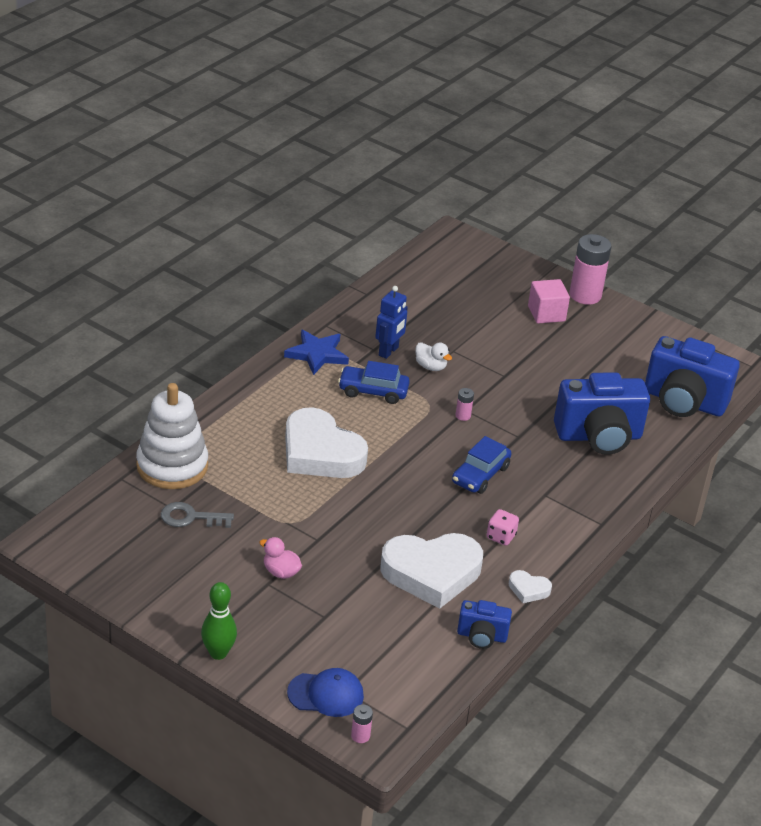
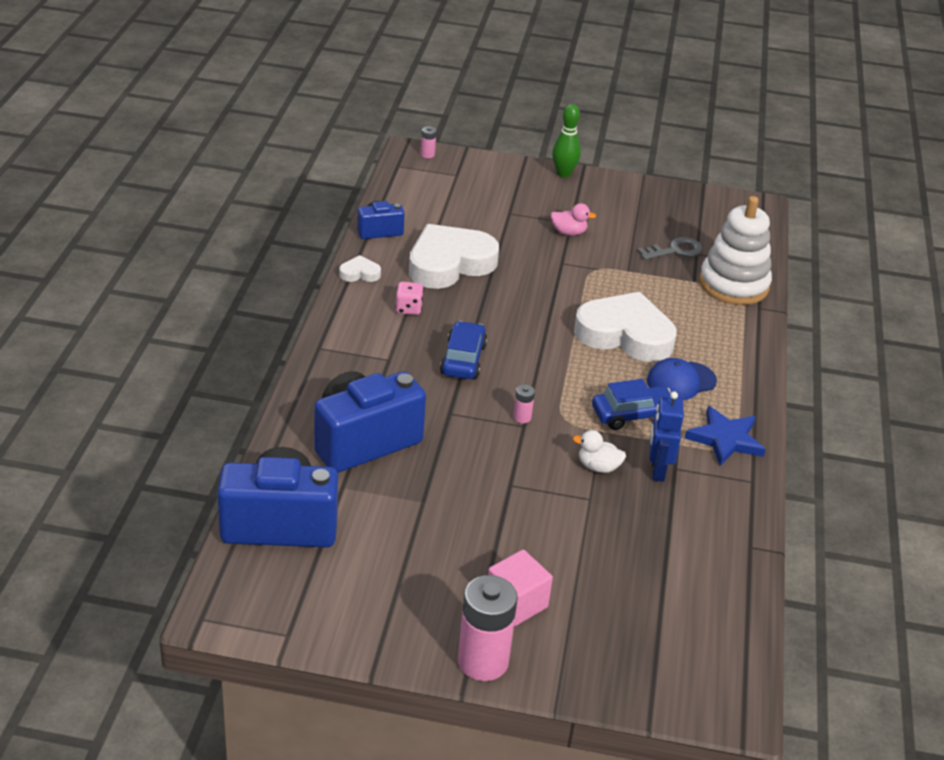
camera: 155 degrees right, 0 degrees up
blue cap [287,668,364,717] -> blue cap moved to [647,358,717,400]

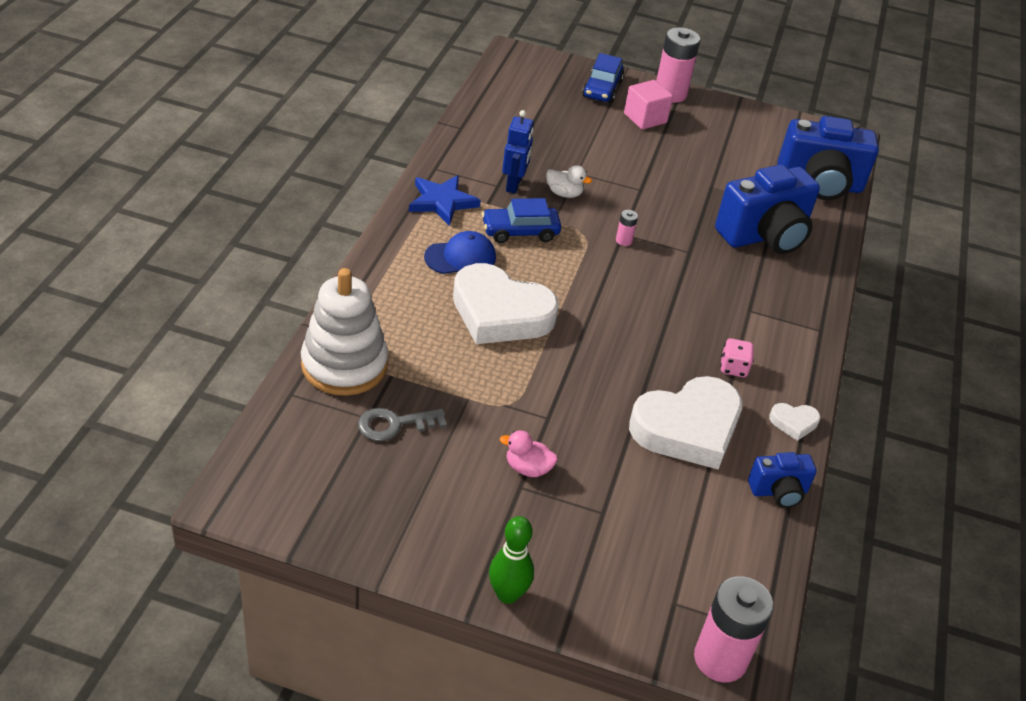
camera: 175 degrees left, 5 degrees up
pink battery [421,126,437,158] -> pink battery [694,576,774,682], size x2.30
blue car [440,321,487,379] -> blue car moved to [582,53,624,103]

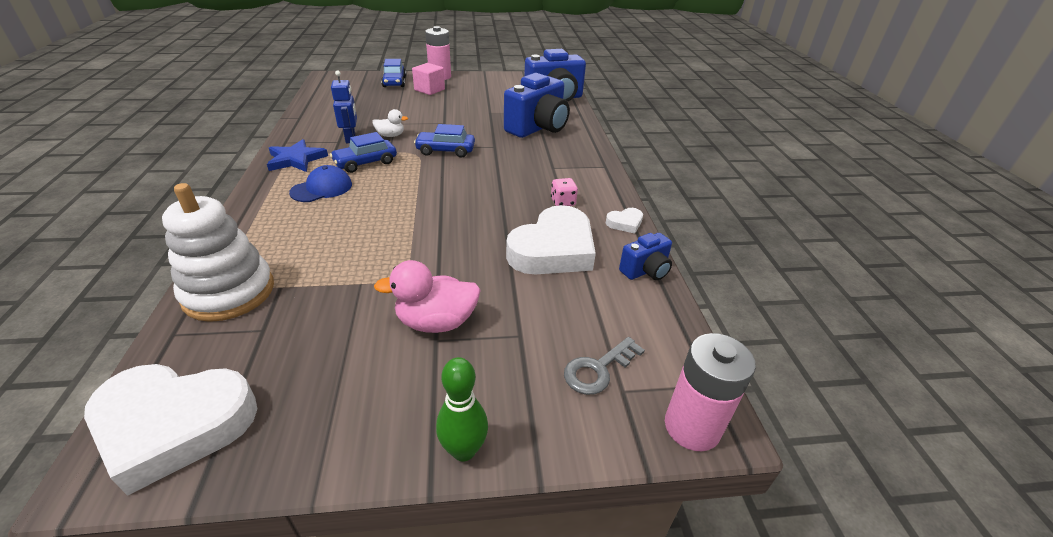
camera: 20 degrees left, 5 degrees down
grey key [358,408,447,441] -> grey key moved to [564,337,645,395]
white heart [453,263,559,344] -> white heart moved to [84,364,257,496]
pink duck [500,430,558,477] -> pink duck [374,260,481,333], size x1.68
pink battery [616,210,638,246] -> blue car [414,124,475,157]

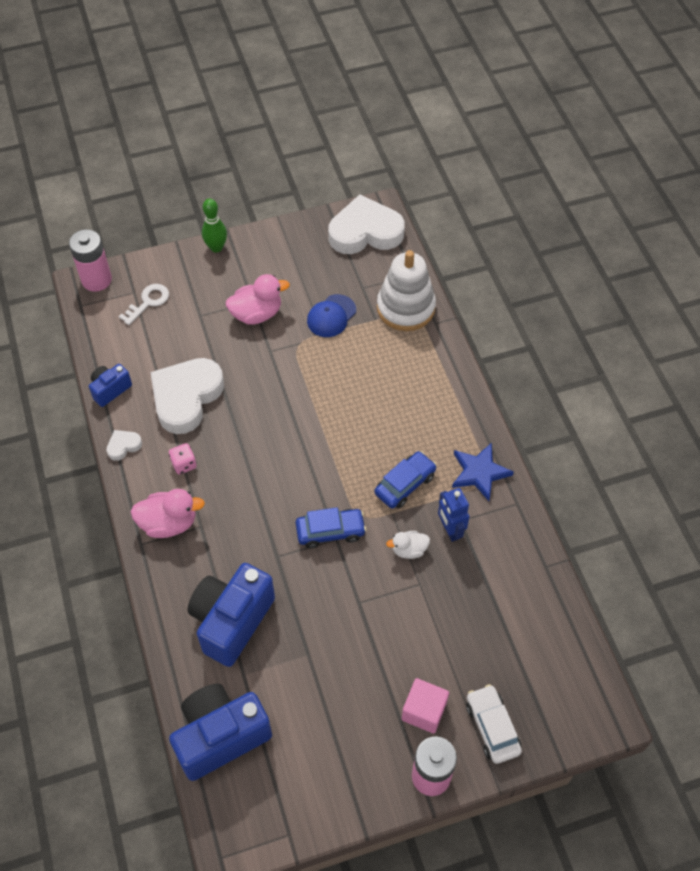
camera: 170 degrees right, 20 degrees up
blue cap [289,165,352,202] -> blue cap moved to [307,294,356,337]
blue car [381,59,406,87] -> white car [466,684,522,764]
grey key [564,337,645,395] -> white key [119,284,169,325]
none -> pink duck [130,489,205,538]

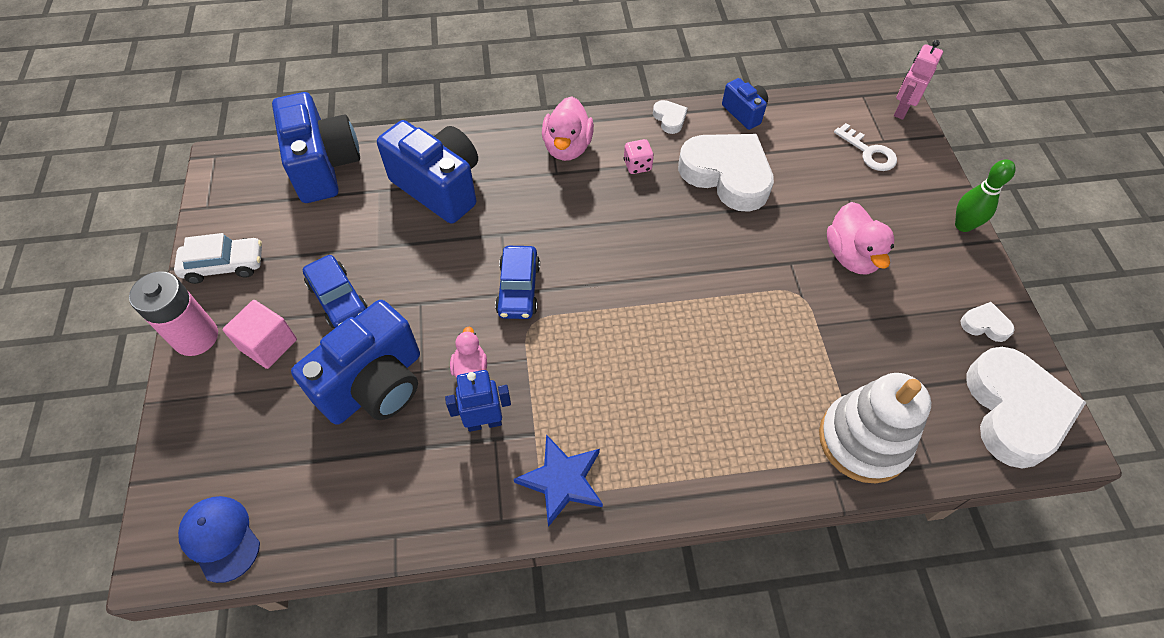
camera: 100 degrees right, 0 degrees up
pink battery [69,229,112,292] -> pink robot [894,40,943,120]
blue cap [307,294,356,337] -> blue cap moved to [178,496,260,583]
blue car [374,451,437,509] -> blue car moved to [303,255,368,328]
white duck [386,531,430,559] -> pink duck [450,327,487,378]
white car [466,684,522,764] -> white car moved to [174,233,262,284]
none -> blue camera [291,300,420,425]
none -> white heart [961,302,1015,342]

